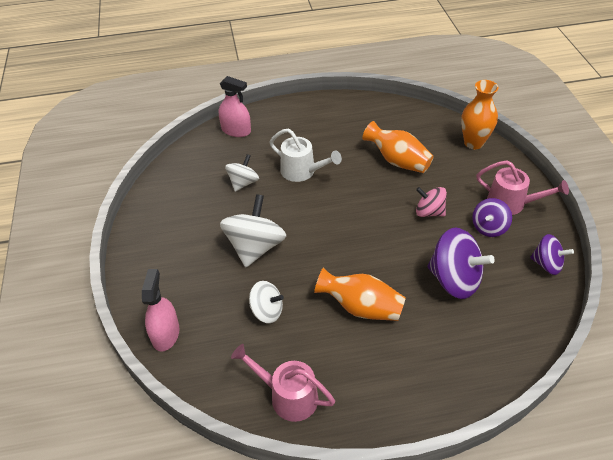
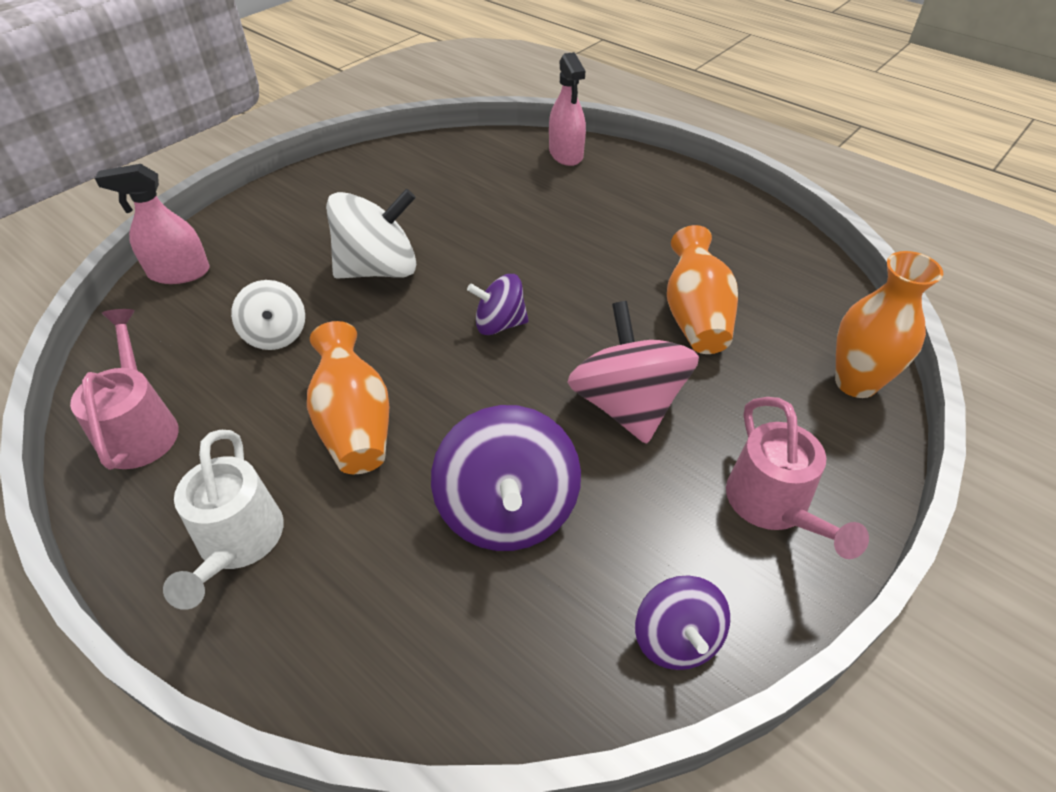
camera: 50 degrees right, 0 degrees up
pink spray bottle [142,269,179,352] -> pink spray bottle turned 150 degrees counterclockwise [95,164,209,284]
white spinning top [225,154,259,192] -> none
white watering can [269,128,342,182] -> white watering can moved to [163,430,284,610]
pink spinning top [416,187,447,217] -> pink spinning top [568,301,699,444], size x1.69
purple spinning top [472,198,512,237] -> purple spinning top moved to [467,274,529,335]

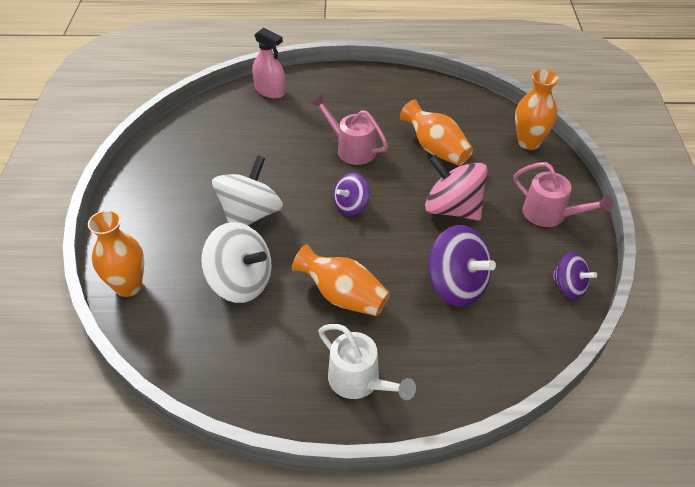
camera: 40 degrees left, 0 degrees up
pink watering can [70,309,179,470] -> pink watering can moved to [311,95,388,165]
pink spray bottle [95,164,209,284] -> orange vase [88,210,144,297]
white spinning top [231,280,305,350] -> white spinning top [201,222,272,303], size x1.69

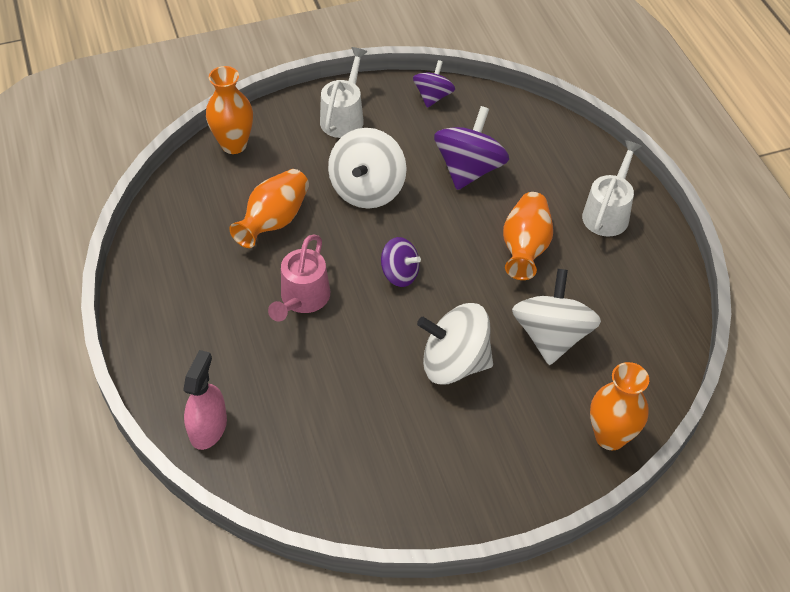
camera: 110 degrees left, 5 degrees up
pink spinning top [425,155,488,221] -> white spinning top [328,128,407,209]
pink watering can [513,162,613,227] -> white watering can [320,47,368,138]

